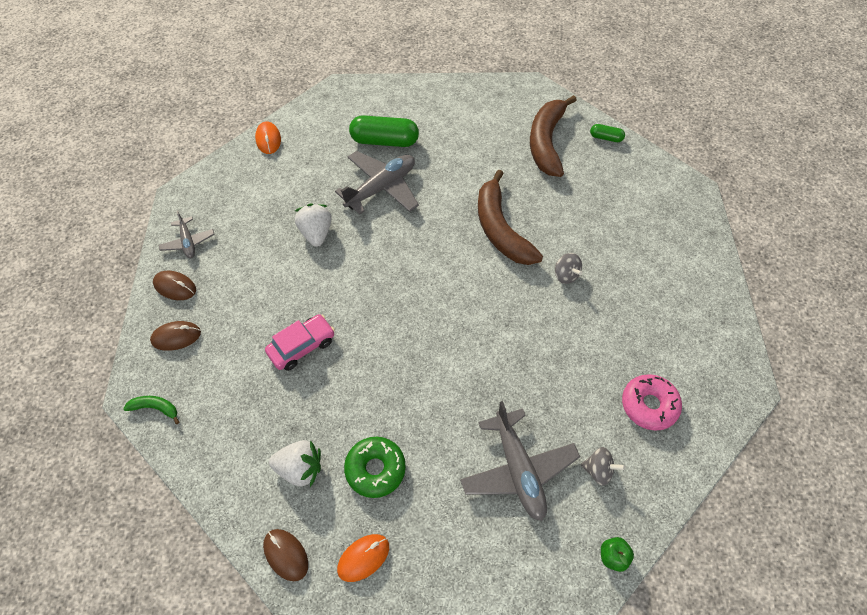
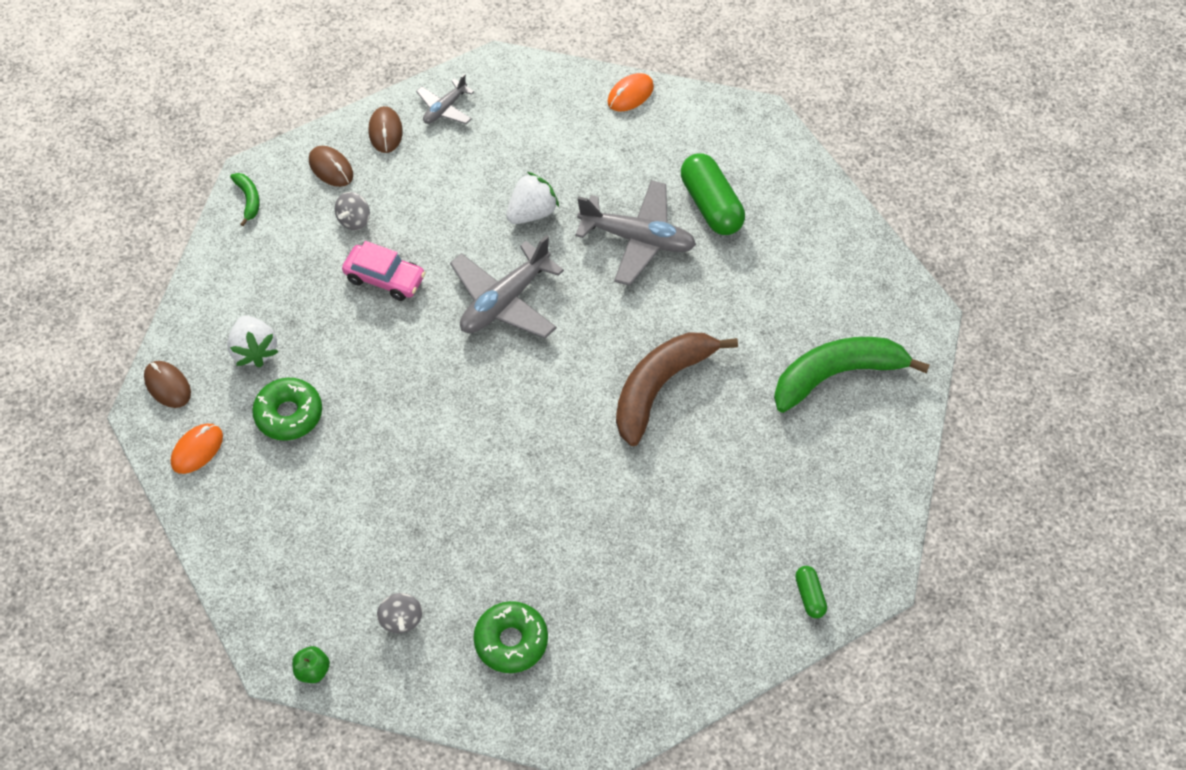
camera: 60 degrees right, 0 degrees up
brown mouse [263,529,308,581] -> brown mouse turned 60 degrees counterclockwise [144,361,191,408]
orange mouse [337,534,389,582] -> orange mouse turned 75 degrees counterclockwise [171,424,223,474]
grey plane [460,401,580,521] -> grey plane moved to [450,235,564,338]
brown banana [530,95,577,177] -> green banana [774,337,930,413]
grey spinning top [555,253,582,284] -> grey spinning top moved to [335,192,370,230]
green capsule [590,124,625,142] -> green capsule moved to [795,566,827,618]
pink donut [622,374,682,431] -> green donut [473,601,548,673]

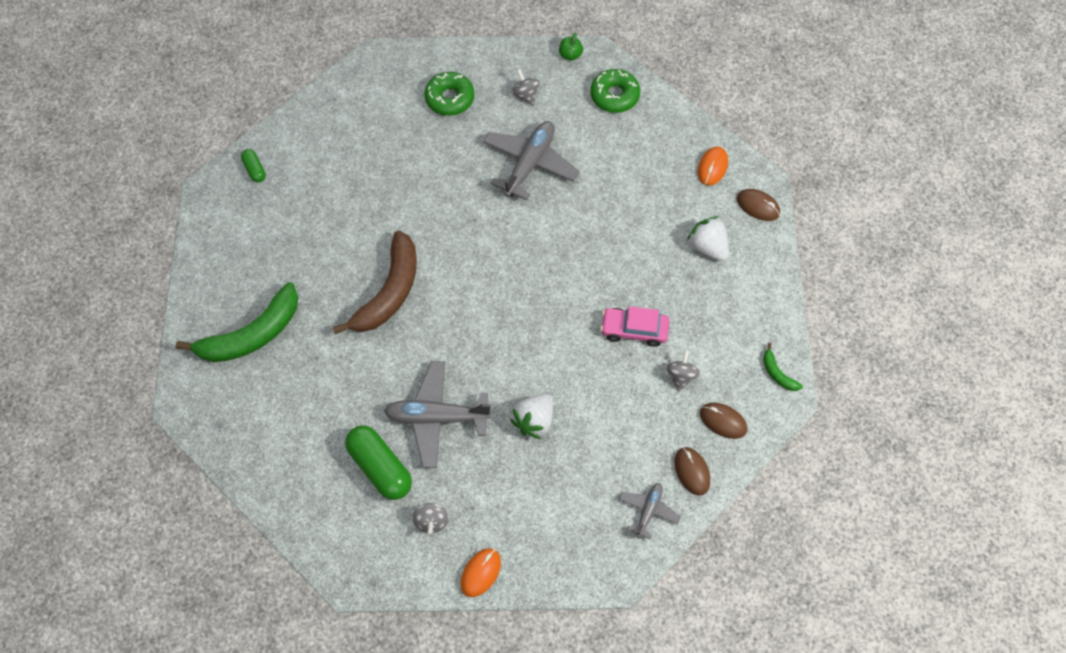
camera: 165 degrees right, 5 degrees up
green donut [252,378,322,441] -> green donut moved to [591,69,640,113]
grey plane [450,235,564,338] -> grey plane moved to [483,121,579,200]
none -> grey spinning top [413,503,449,534]

